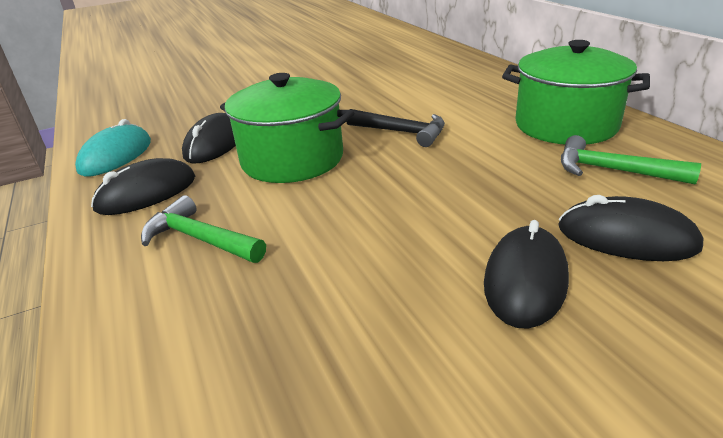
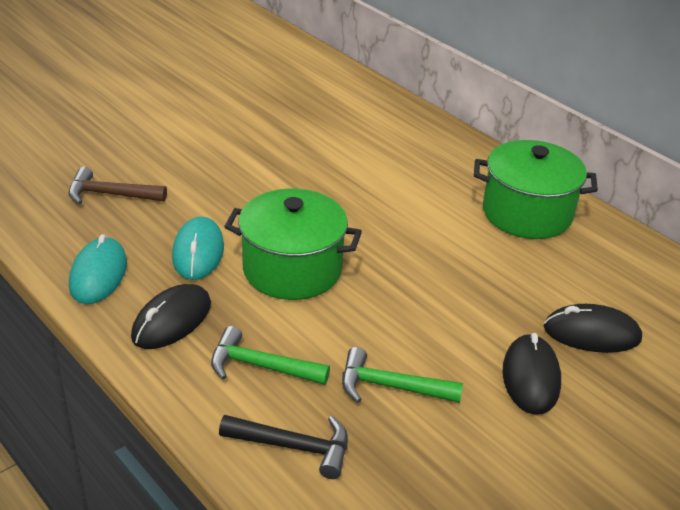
camera: 20 degrees left, 5 degrees up
black mouse [182,113,236,163] -> turquoise mouse [172,217,224,280]
black hammer [346,109,445,147] -> black hammer moved to [219,415,348,479]
green hammer [561,135,701,184] -> green hammer moved to [342,347,463,403]
none -> brown hammer [68,167,167,204]

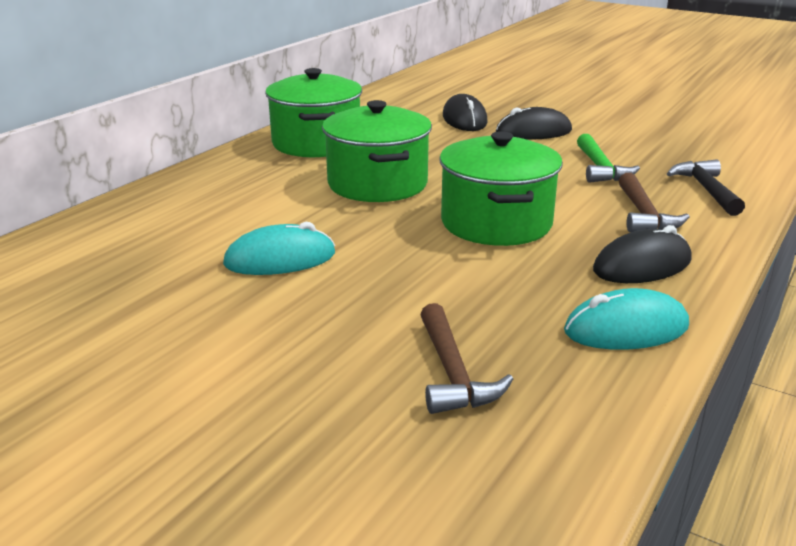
camera: 105 degrees left, 10 degrees down
black mouse [131,284,211,349] -> black mouse turned 45 degrees counterclockwise [593,225,692,283]
turquoise mouse [172,217,224,280] -> turquoise mouse moved to [223,222,335,275]
green hammer [211,326,330,385] -> brown hammer [619,173,690,232]
none -> green pot [322,100,432,202]

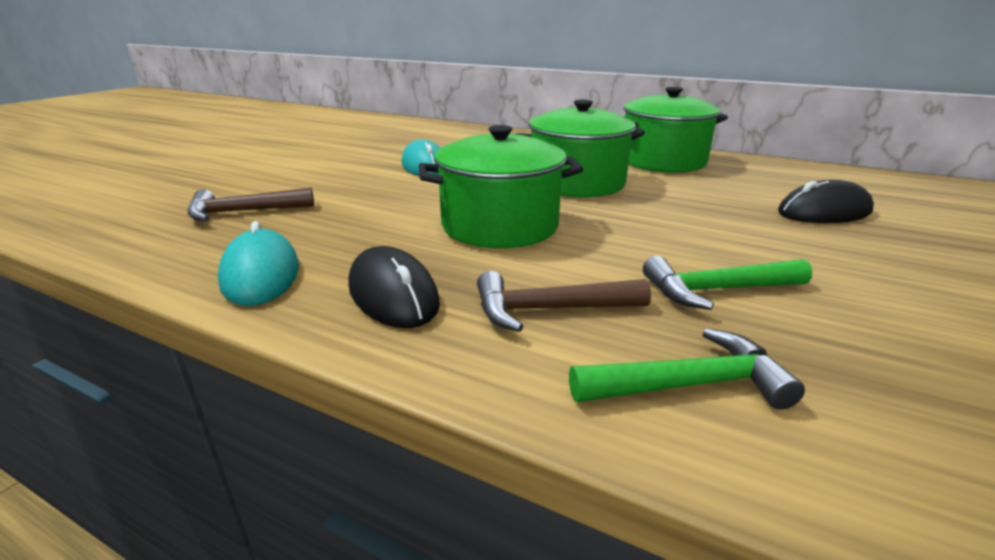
camera: 85 degrees right, 0 degrees up
black mouse [496,107,572,140] -> none
black hammer [666,159,745,216] -> green hammer [569,328,805,410]

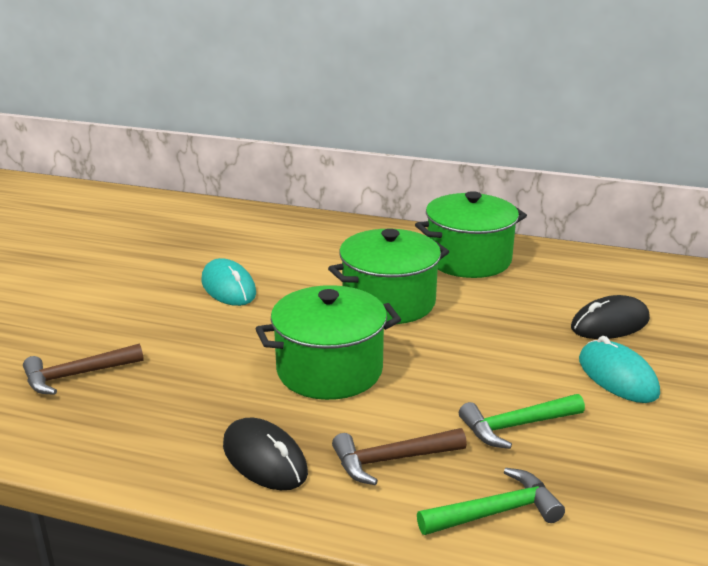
camera: 10 degrees left, 0 degrees up
turquoise mouse [218,221,299,306] -> turquoise mouse moved to [579,336,660,403]

